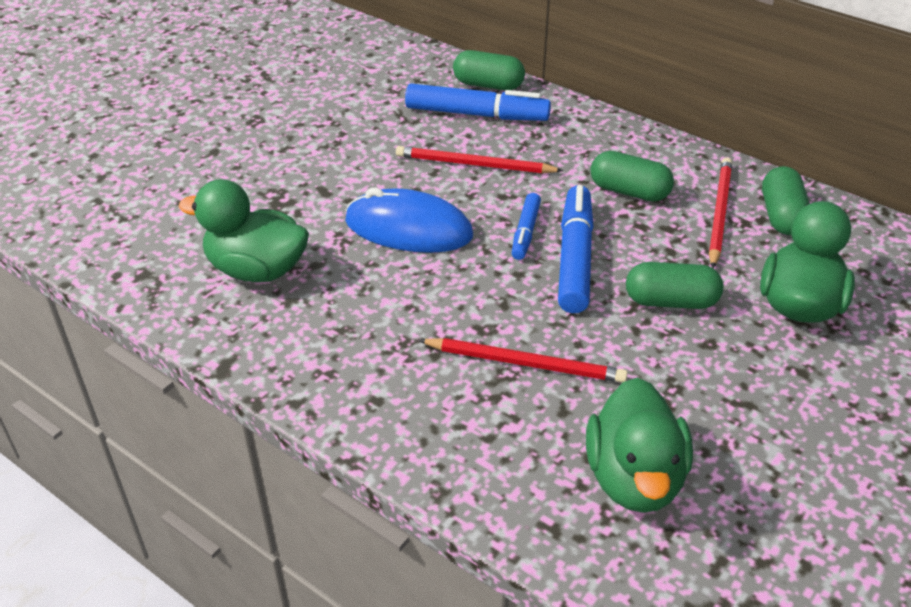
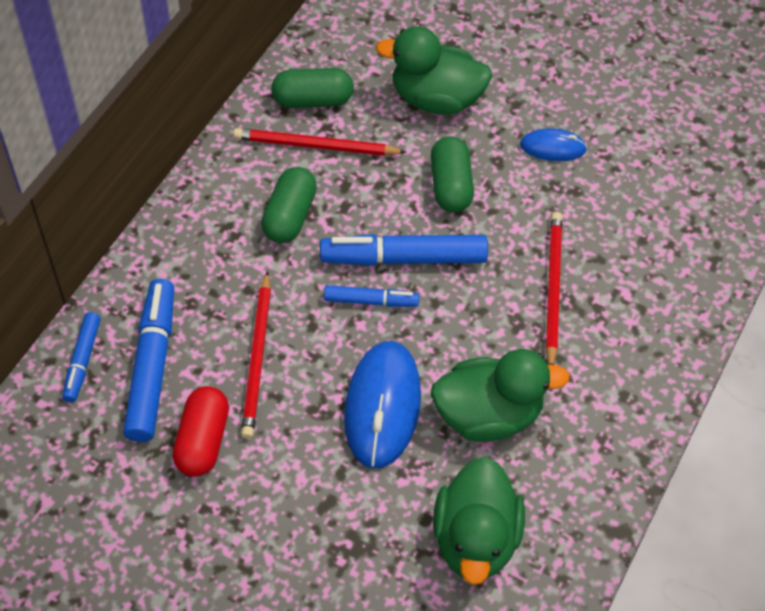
camera: 100 degrees left, 15 degrees up
green capsule [453,50,525,90] -> blue marker [62,312,101,402]
green duck [586,378,693,513] -> green duck moved to [431,349,570,442]
none -> red capsule [173,386,229,477]
none -> blue mouse [520,128,587,161]

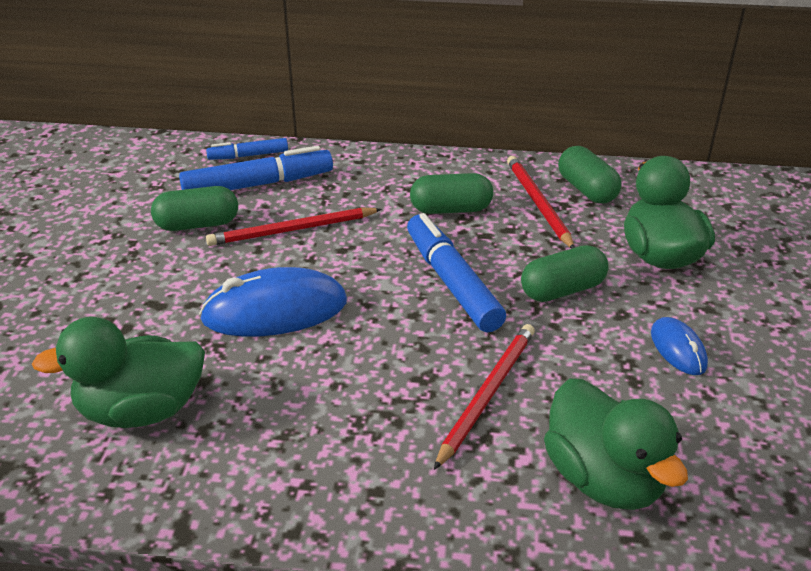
camera: 70 degrees right, 20 degrees down
red capsule [173,386,229,477] -> green capsule [151,186,238,231]
blue marker [324,285,419,307] -> none
green duck [431,349,570,442] -> green duck moved to [544,379,688,510]
red pencil [546,212,562,365] -> red pencil turned 45 degrees counterclockwise [434,324,535,470]

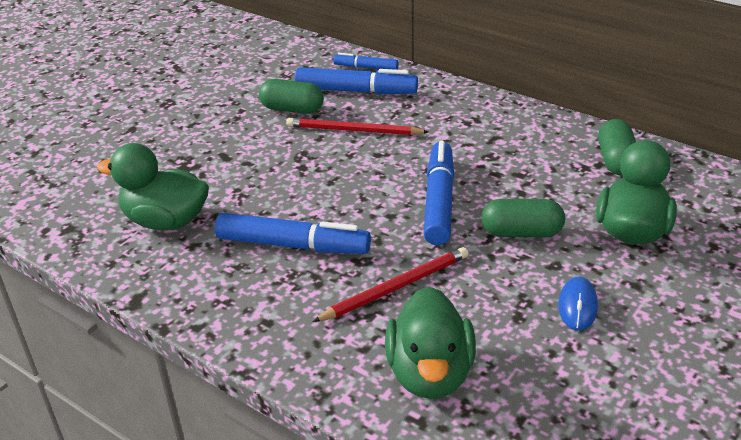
camera: 30 degrees right, 0 degrees up
blue mouse [199,267,347,337] -> none
green capsule [410,173,493,214] -> none
red pencil [507,156,575,249] -> none
none -> blue marker [215,213,371,254]

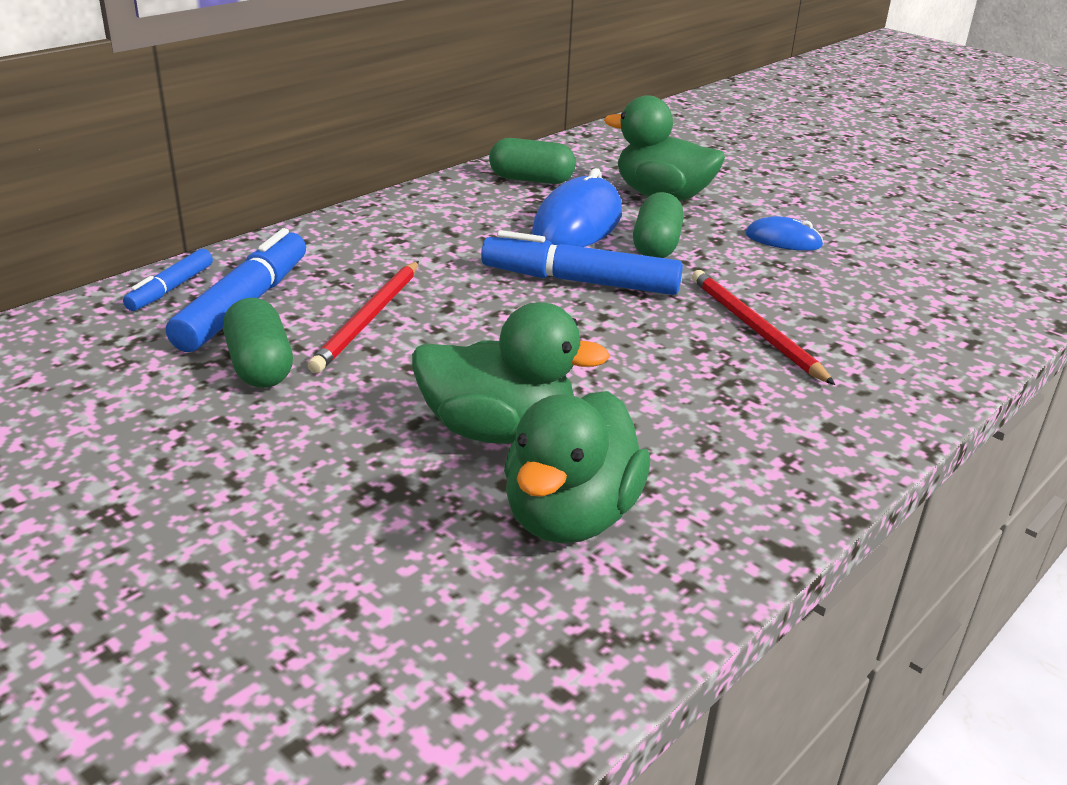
camera: 85 degrees left, 5 degrees down
blue marker [215,213,371,254] -> none
green capsule [259,79,324,114] -> green capsule turned 45 degrees counterclockwise [223,298,293,388]
green duck [385,286,476,399] -> green duck moved to [412,302,610,444]
none -> blue mouse [532,168,622,247]

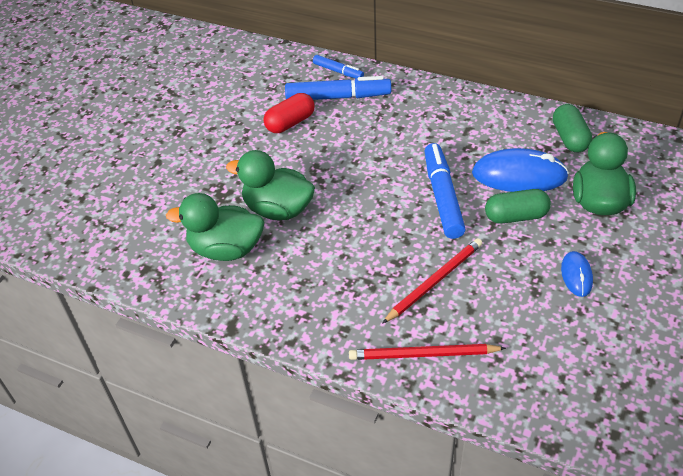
camera: 75 degrees right, 15 degrees up
blue marker [123,249,213,311] -> blue marker turned 150 degrees counterclockwise [313,55,364,78]
green capsule [223,298,293,388] -> red capsule [263,93,315,133]
red pencil [308,261,419,373] -> red pencil moved to [349,344,506,360]
green duck [412,302,610,444] -> green duck turned 120 degrees clockwise [226,150,315,220]

